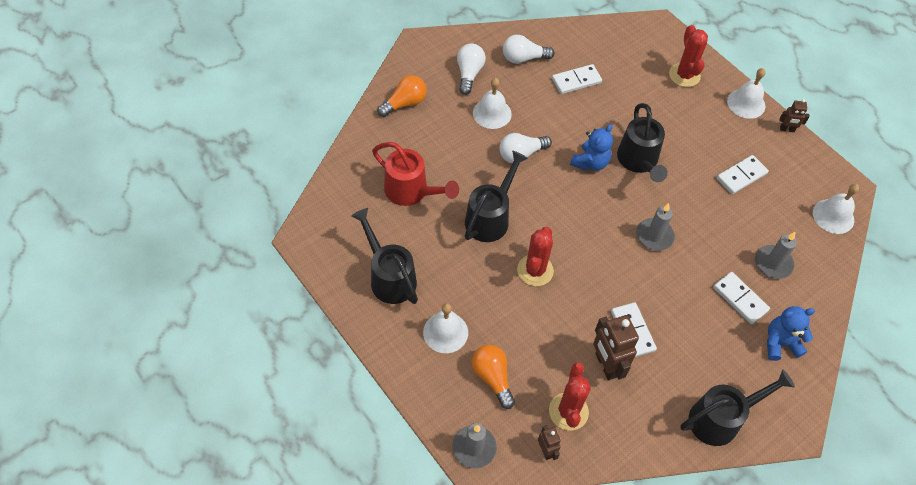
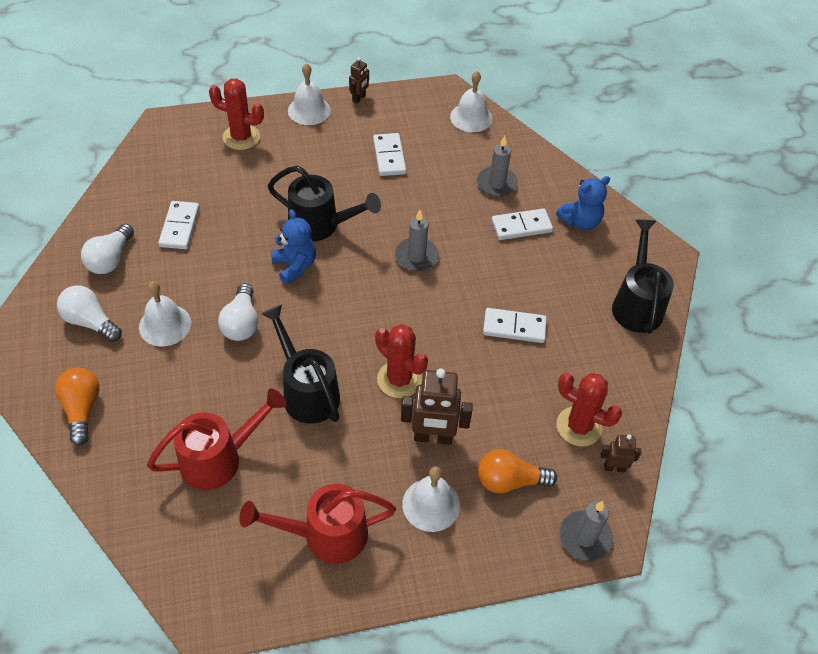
camera: 65 degrees left, 5 degrees down
black watering can [351,208,418,304] -> red watering can [239,484,396,564]
brown robot [593,315,639,380] -> brown robot moved to [401,368,473,445]
blue teddy bear [767,306,815,361] -> blue teddy bear turned 135 degrees counterclockwise [556,176,610,230]

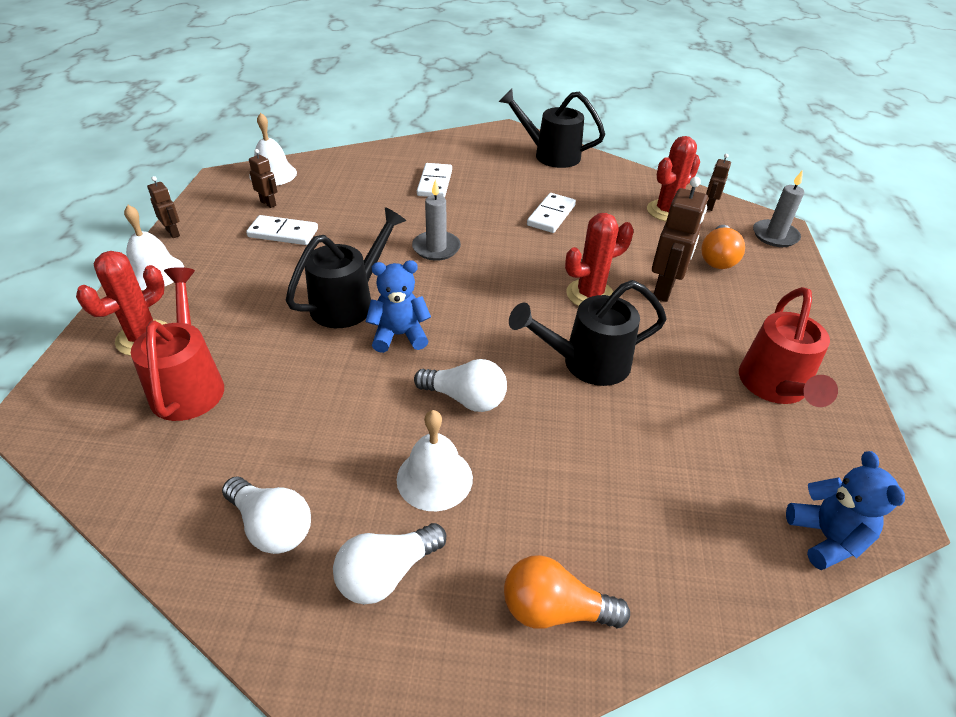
camera: 70 degrees left, 10 degrees down
red watering can [147,388,287,490] -> red watering can moved to [131,267,224,421]
white domino [158,201,200,249] -> none
white bell [402,467,460,532] -> none
grey candle [477,136,518,197] -> none
blue teddy bear [556,176,610,230] -> blue teddy bear moved to [786,451,905,570]
none -> brown robot [249,149,277,208]

